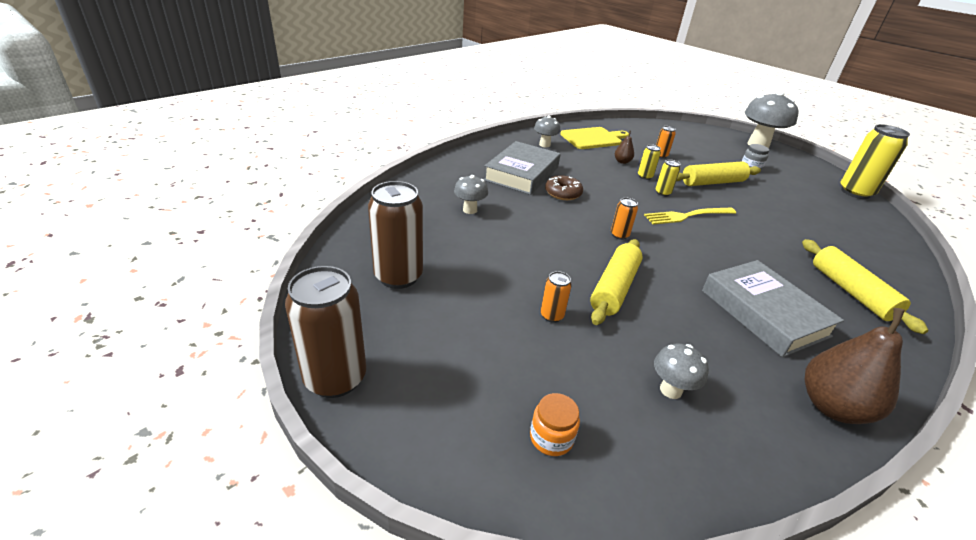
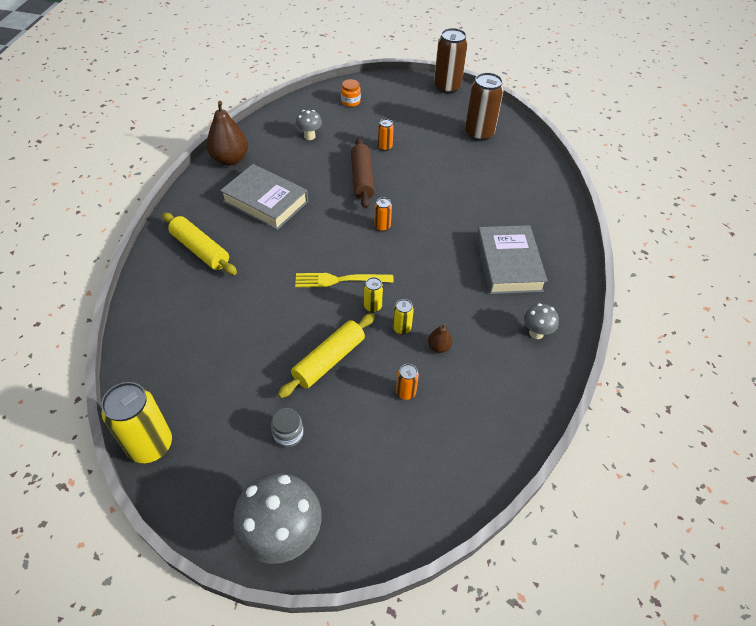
camera: 150 degrees right, 15 degrees up
grey mushroom [454,175,488,214] -> none
brown donut [545,175,583,200] -> none
yellow cutting board [560,127,629,149] -> none
yellow rolling pin [590,239,643,325] -> brown rolling pin [351,138,375,208]
yellow fork [644,208,736,224] -> yellow fork turned 135 degrees counterclockwise [295,273,394,287]

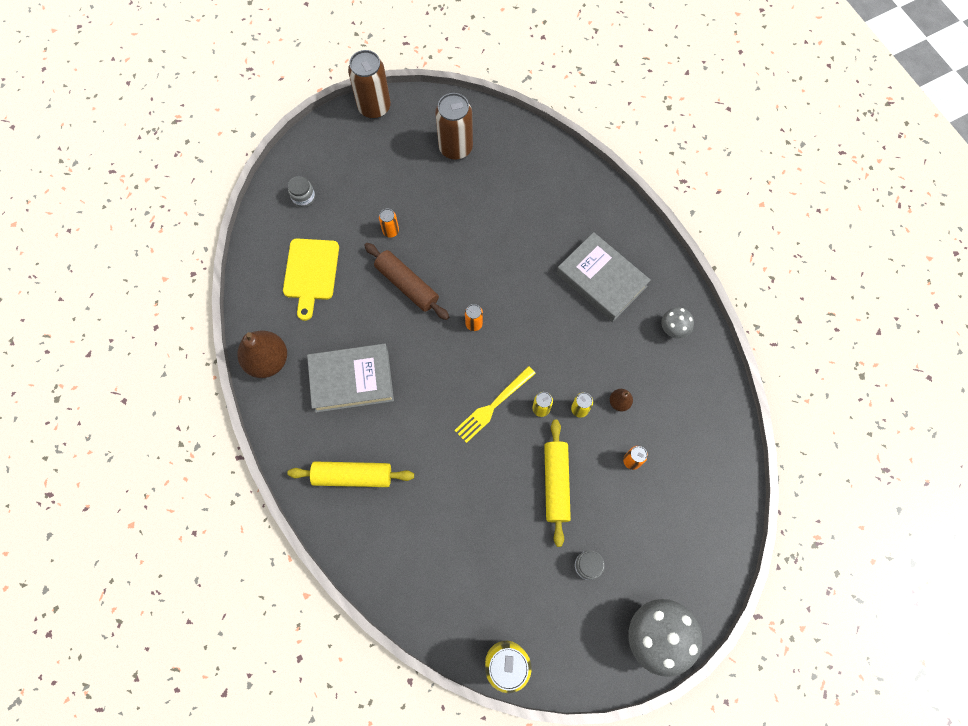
camera: 40 degrees left, 20 degrees up
grey mushroom [296,110,322,140] -> yellow cutting board [283,238,339,321]
orange jar [341,79,361,107] -> grey jar [288,176,315,207]

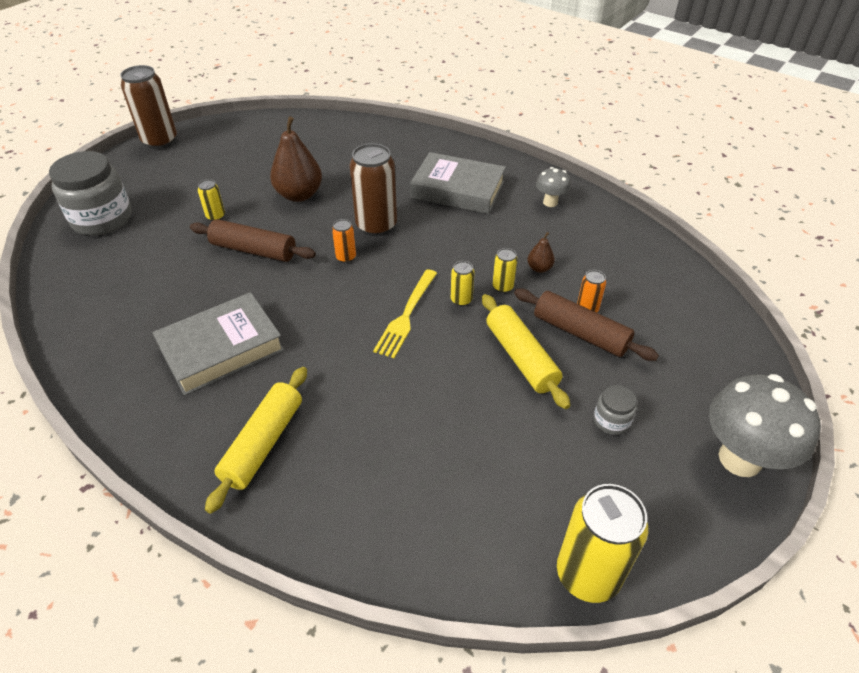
camera: 25 degrees left, 25 degrees down
brown pear [238,331,287,378] -> brown pear moved to [270,116,322,202]
yellow cutting board [283,238,339,321] -> none
yellow rolling pin [287,461,414,487] -> yellow rolling pin turned 45 degrees counterclockwise [205,367,307,514]
grey jar [288,176,315,207] -> grey jar [49,151,132,236], size x2.16
orange can [379,208,399,238] -> yellow can [198,179,225,221]
brown can [435,93,473,160] -> brown can moved to [350,143,397,236]
none -> brown rolling pin [514,289,659,361]

